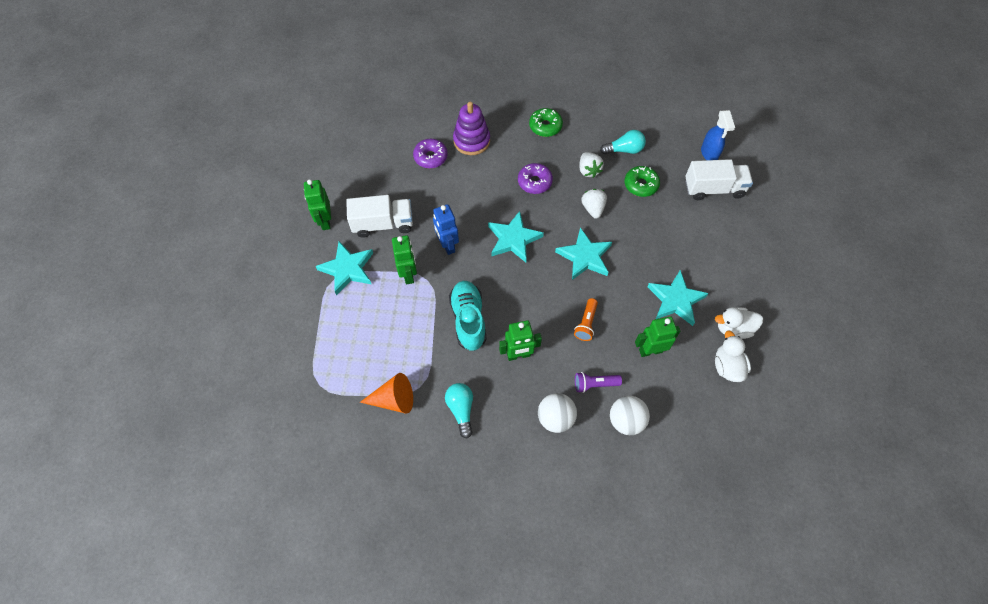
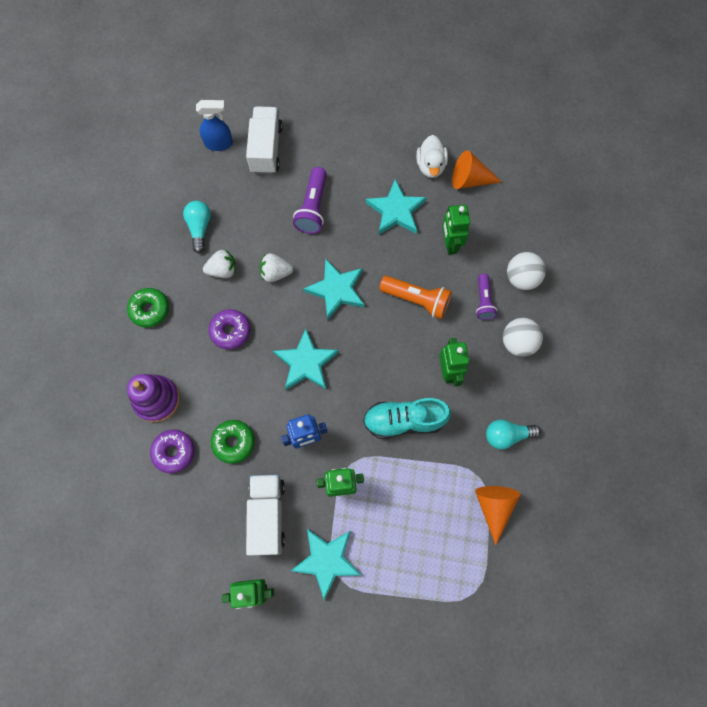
camera: 85 degrees left, 10 degrees up
orange flashlight [574,298,598,341] -> orange flashlight [379,276,452,319], size x1.53
green donut [624,166,660,197] -> green donut moved to [211,420,255,464]
white duck [715,330,751,382] -> orange cone [452,150,502,189]
none -> purple flashlight [293,167,327,234]

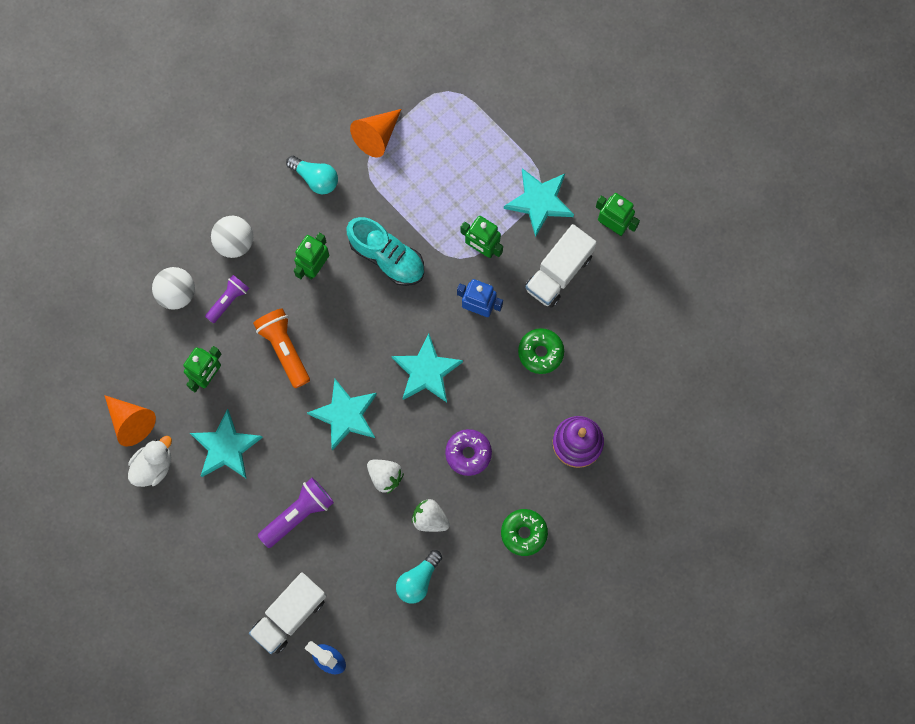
camera: 140 degrees left, 5 degrees up
purple donut [150,429,195,473] -> none

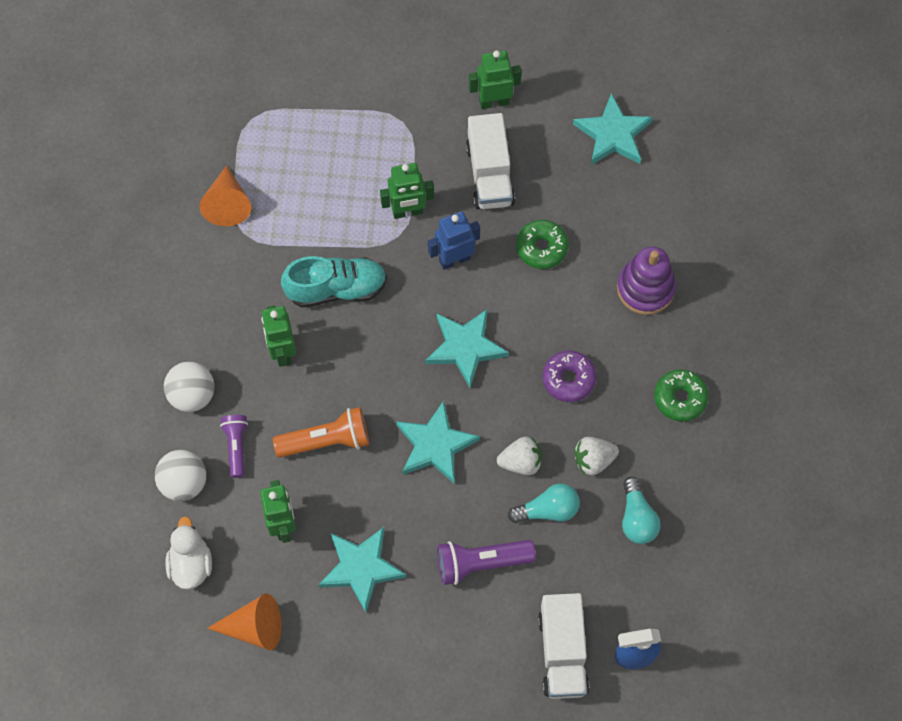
camera: 45 degrees left, 10 degrees down
white duck [128,436,172,487] -> white duck moved to [165,516,212,589]
orange flashlight [253,308,310,388] -> orange flashlight turned 150 degrees clockwise [273,407,369,458]
purple flashlight [258,478,334,548] -> purple flashlight turned 105 degrees counterclockwise [437,540,536,585]
turquoise light bulb [286,156,338,194] -> turquoise light bulb moved to [508,483,580,523]
turquoise star [504,168,574,237] -> turquoise star moved to [573,93,653,165]

